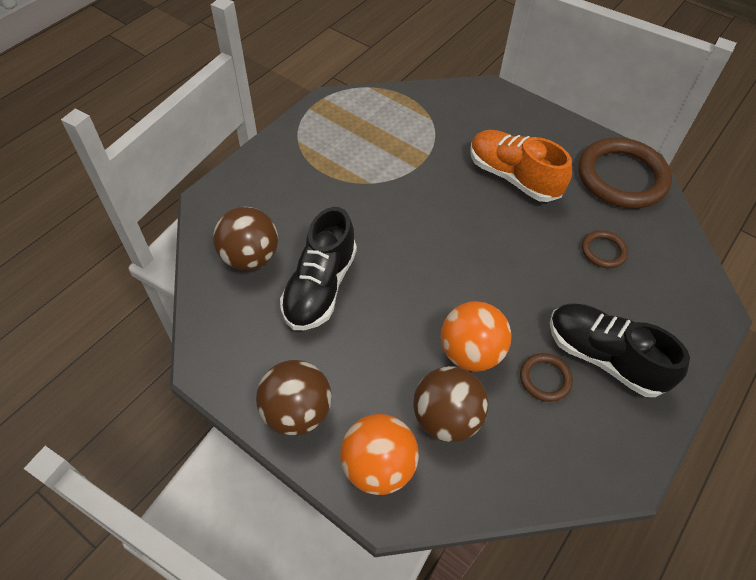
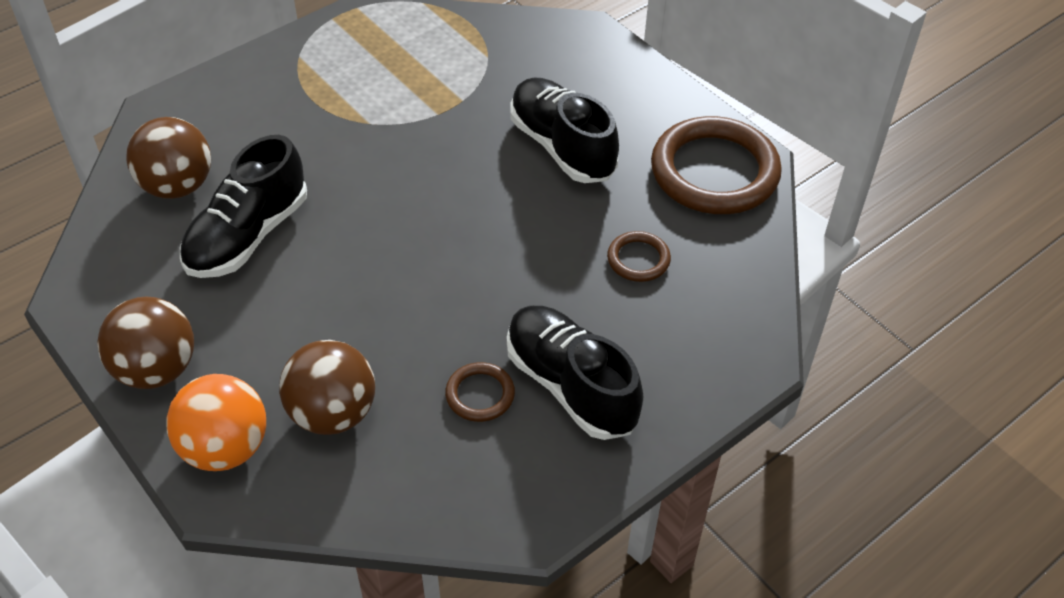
camera: 15 degrees right, 5 degrees down
orange ball [441,301,512,372] -> none
orange shoe [470,130,572,202] -> black shoe [510,77,619,183]

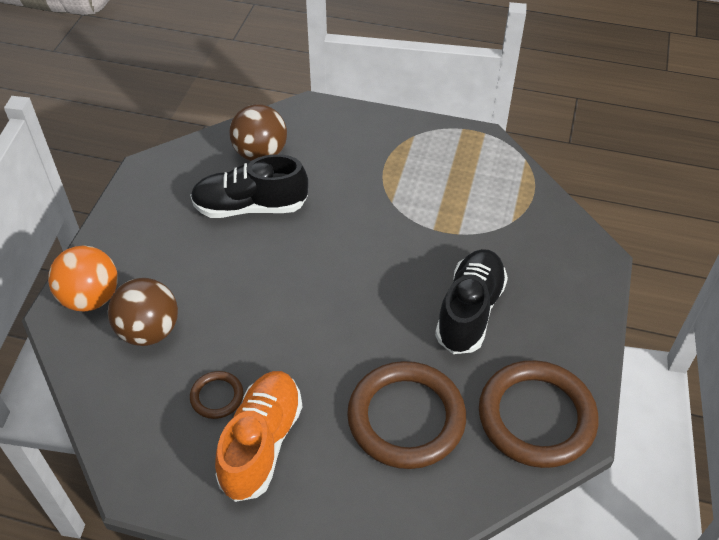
camera: 55 degrees right, 0 degrees up
brown ball [97,297,194,389] -> none
black shoe [507,306,643,440] -> orange shoe [215,371,302,502]
brown ring [607,231,671,282] -> brown ring [347,361,466,469], size x2.17

